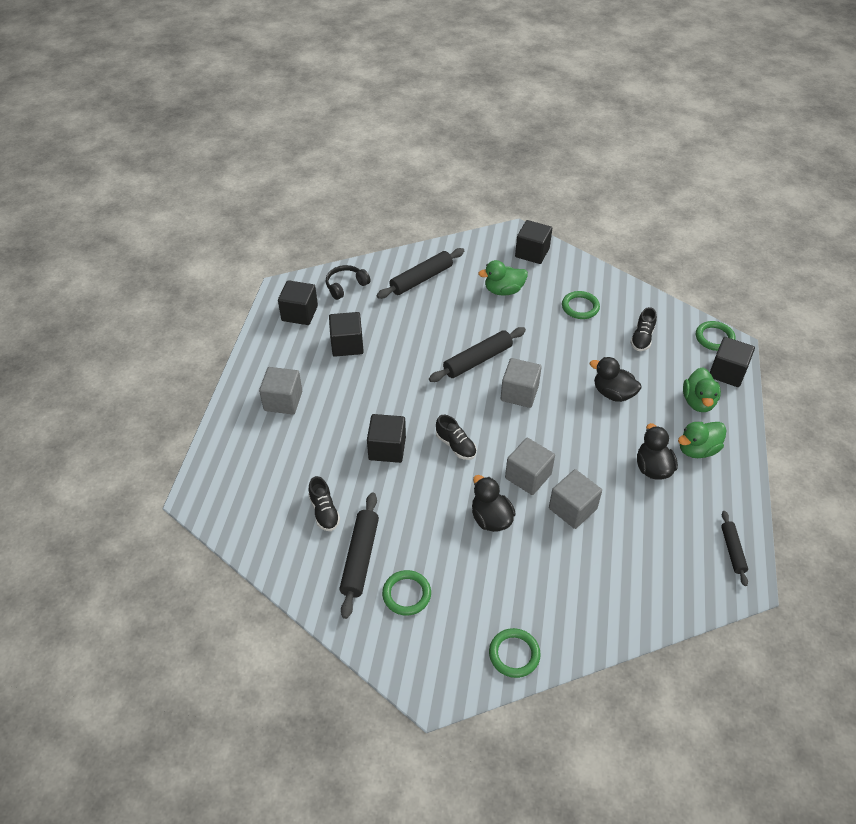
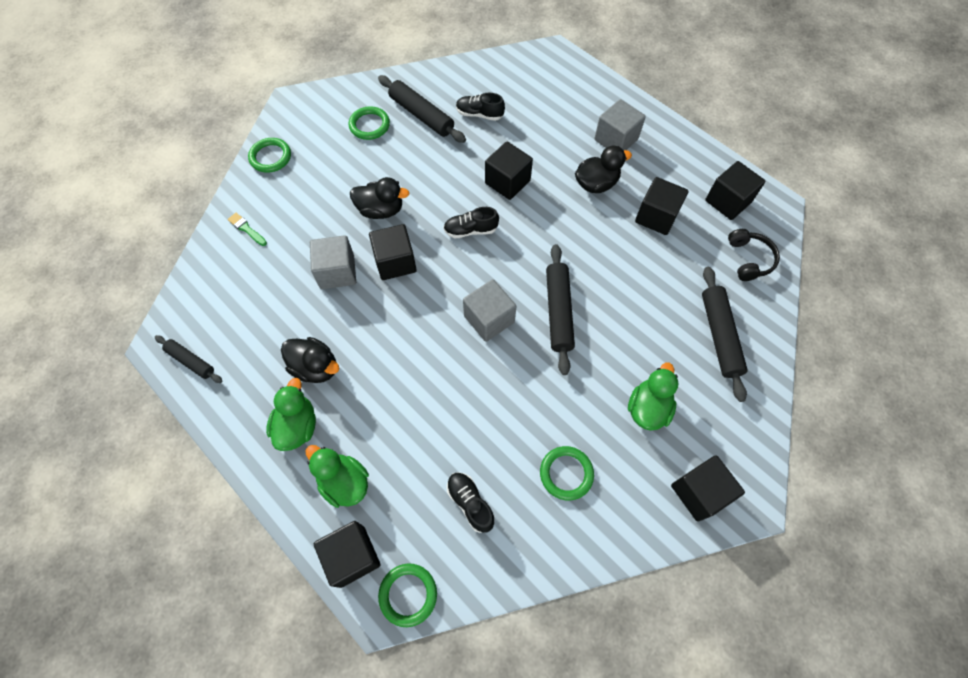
camera: 125 degrees right, 15 degrees up
grey cube [505,438,555,495] -> black cube [369,224,416,280]
black duck [590,357,641,402] -> black duck moved to [575,146,632,193]
none -> green brush [228,213,267,246]

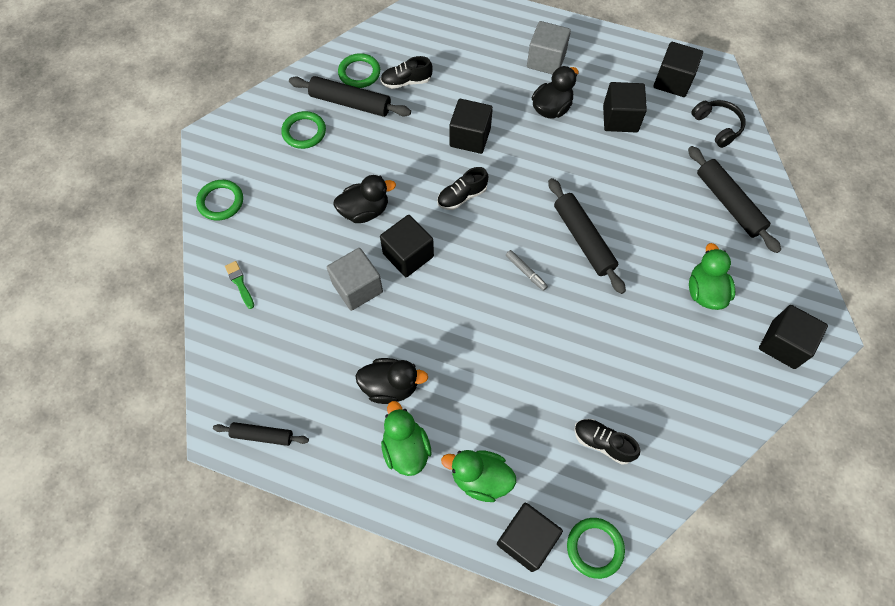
camera: 25 degrees left, 0 degrees up
green brush [228,213,267,246] -> green brush turned 45 degrees clockwise [225,261,254,309]
grey cube [463,279,516,342] -> grey marker [506,250,548,291]
green ring [540,446,594,501] -> green ring moved to [338,53,380,88]

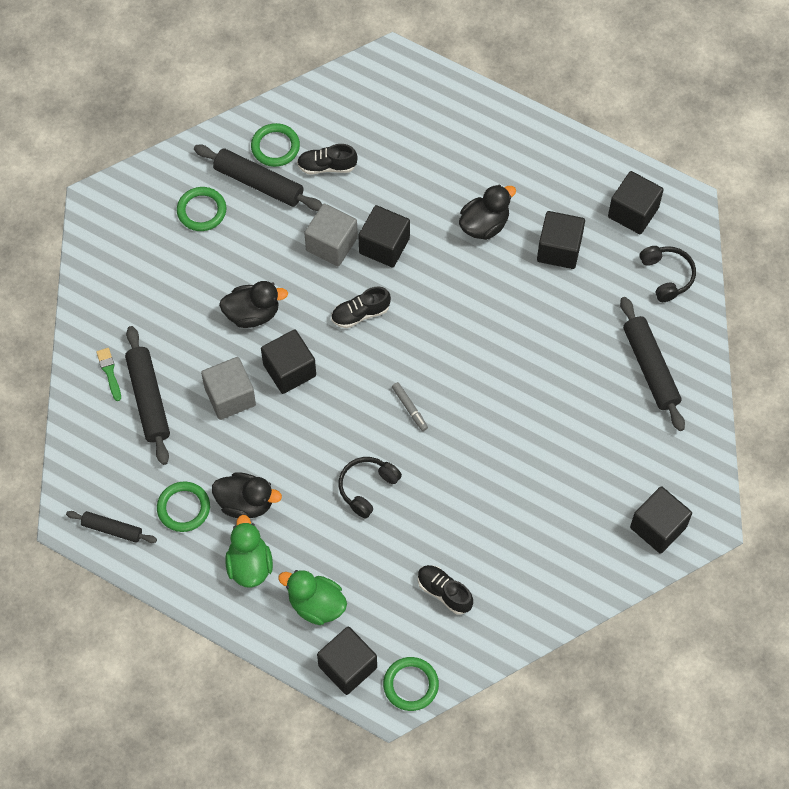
camera: 10 degrees right, 0 degrees up
green ring [196,180,243,221] -> green ring moved to [157,481,210,532]
grey cube [527,21,571,74] -> grey cube moved to [304,204,358,266]
black rolling pin [548,178,626,294] -> black rolling pin moved to [125,326,170,465]
green duck [689,243,735,310] -> none
none -> black headphones [339,457,402,518]

